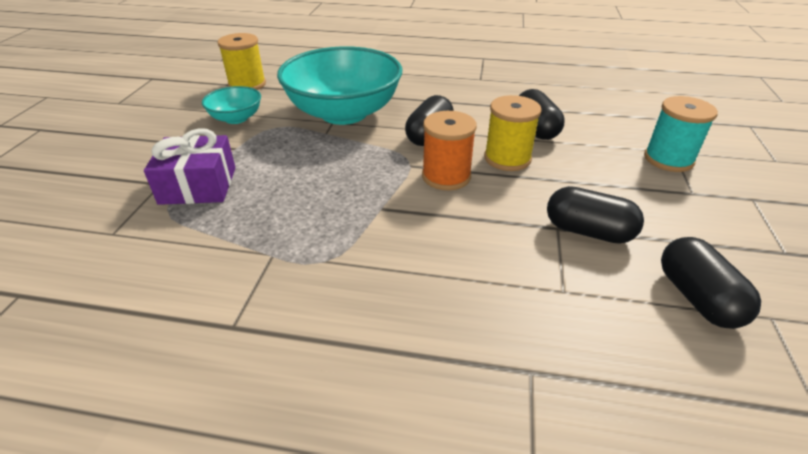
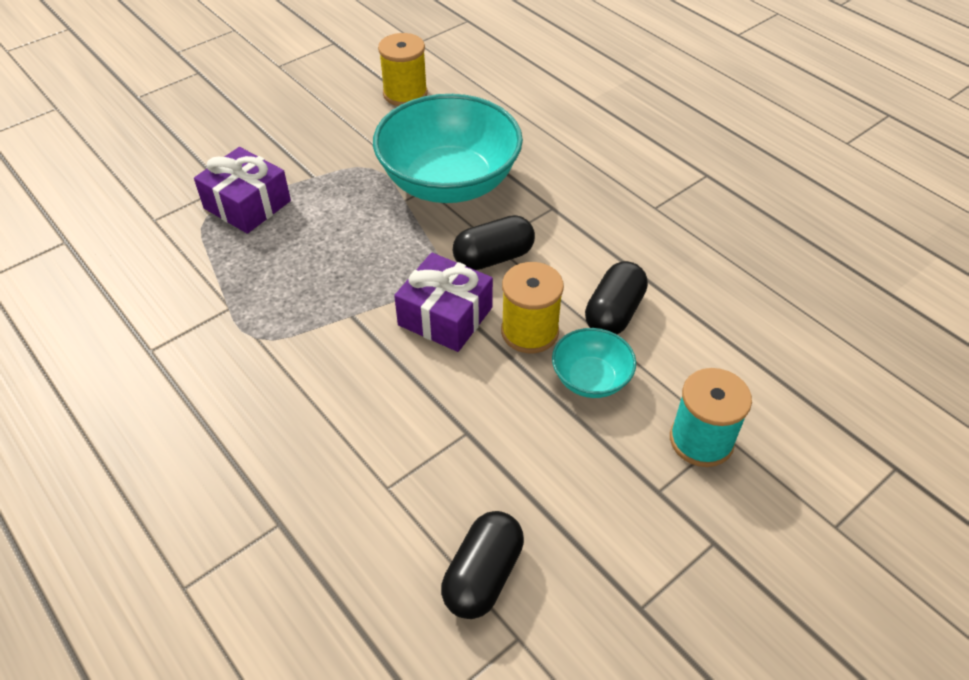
camera: 40 degrees right, 10 degrees up
turquoise bowl [202,86,261,124] -> turquoise bowl moved to [552,328,636,398]
orange spool [422,111,477,190] -> purple gift [394,253,493,352]
black capsule [547,186,644,244] -> none

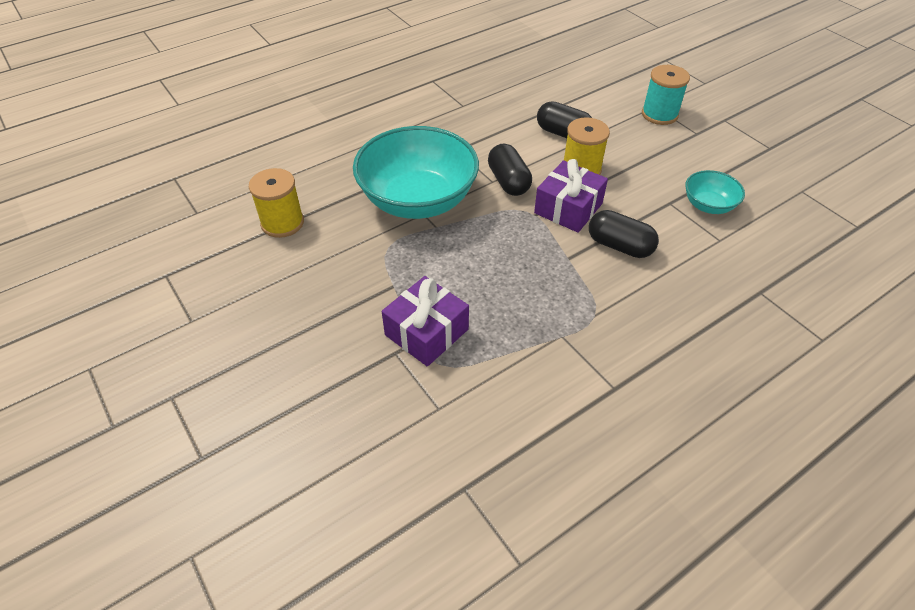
camera: 85 degrees left, 0 degrees up
black capsule [441,511,524,619] -> black capsule moved to [589,210,659,258]
turquoise bowl [552,328,636,398] -> turquoise bowl moved to [685,170,745,214]

